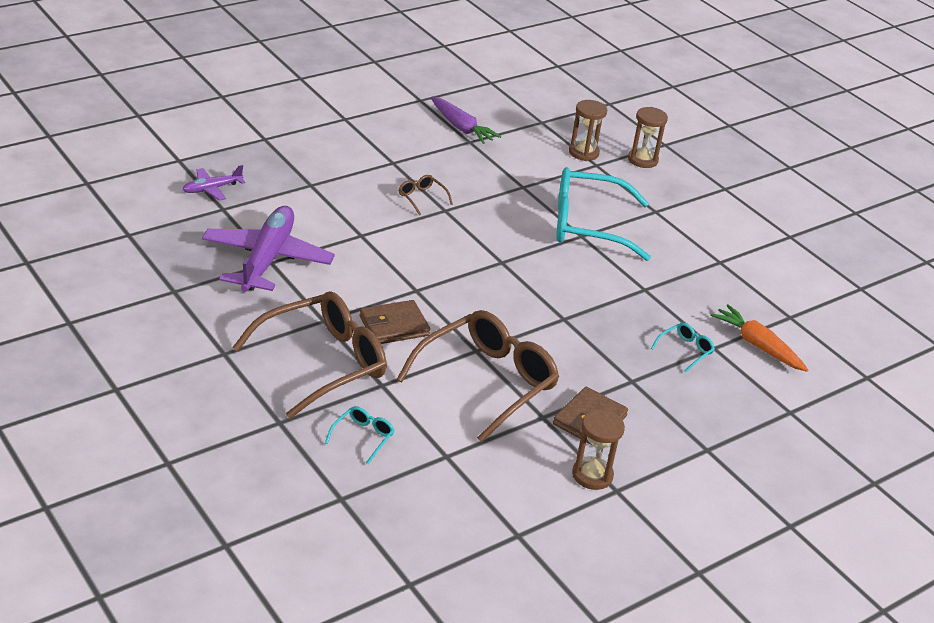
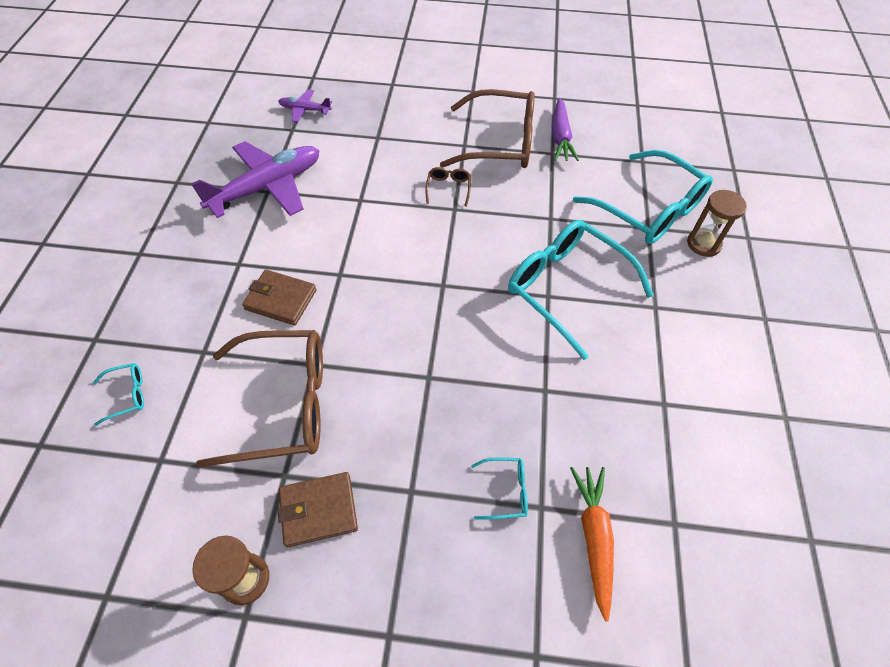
camera: 45 degrees right, 20 degrees up
brown glasses [232,292,386,419] -> brown glasses moved to [440,89,535,168]
brown hourglass [569,100,607,161] -> turquoise glasses [573,150,713,244]

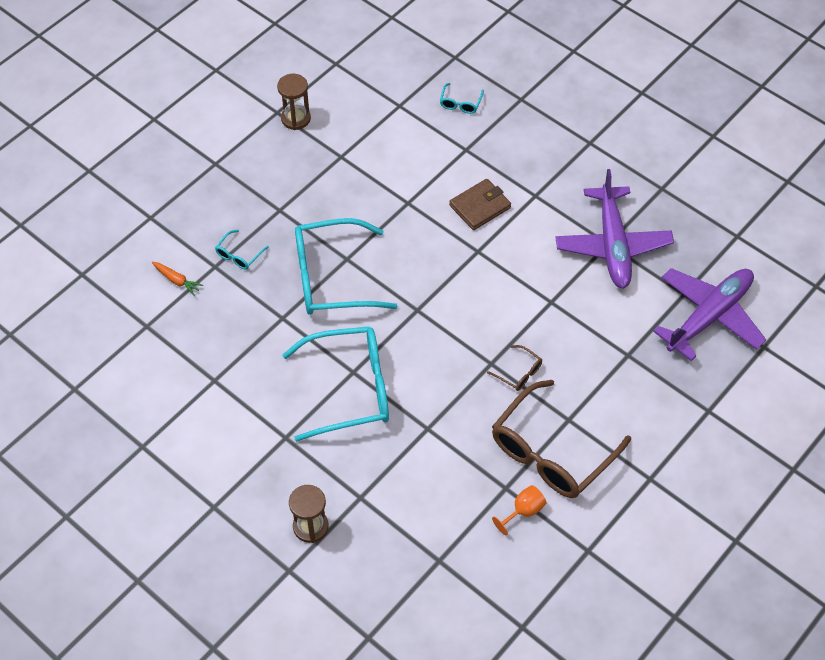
camera: 125 degrees right, 0 degrees up
brown glasses [196,330,323,468] -> none
brown wallet [277,472,358,547] -> none
purple plane [278,89,332,122] -> purple plane [653,268,766,361], size x2.10
purple carrot [552,98,579,161] -> orange goblet [492,485,547,535]
orange carrot [570,467,614,621] -> orange carrot [151,262,203,296], size x0.60
turquoise glasses [573,150,713,244] -> turquoise glasses moved to [295,218,398,315]

